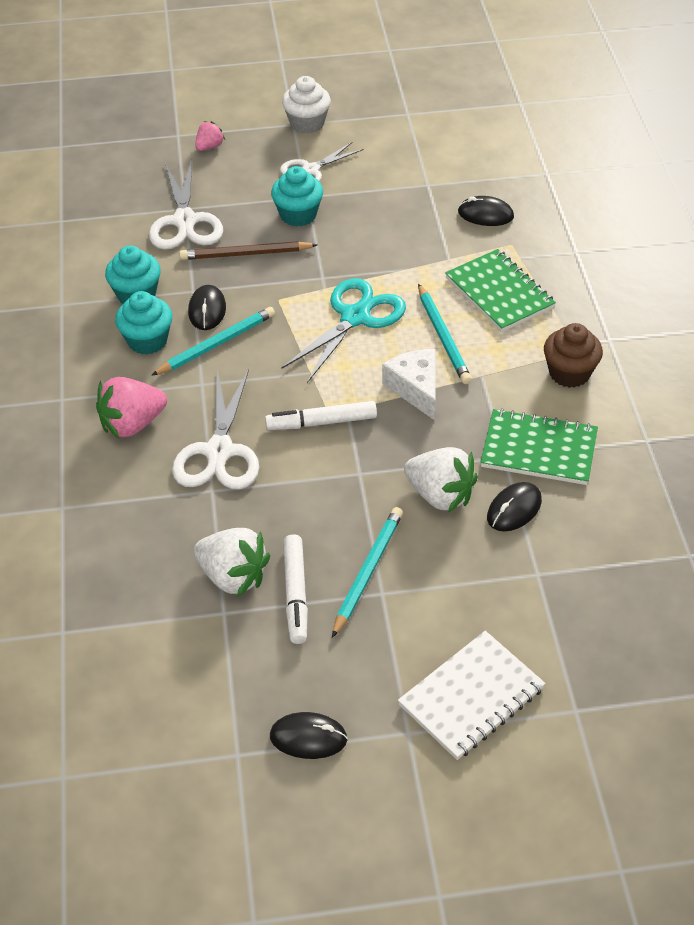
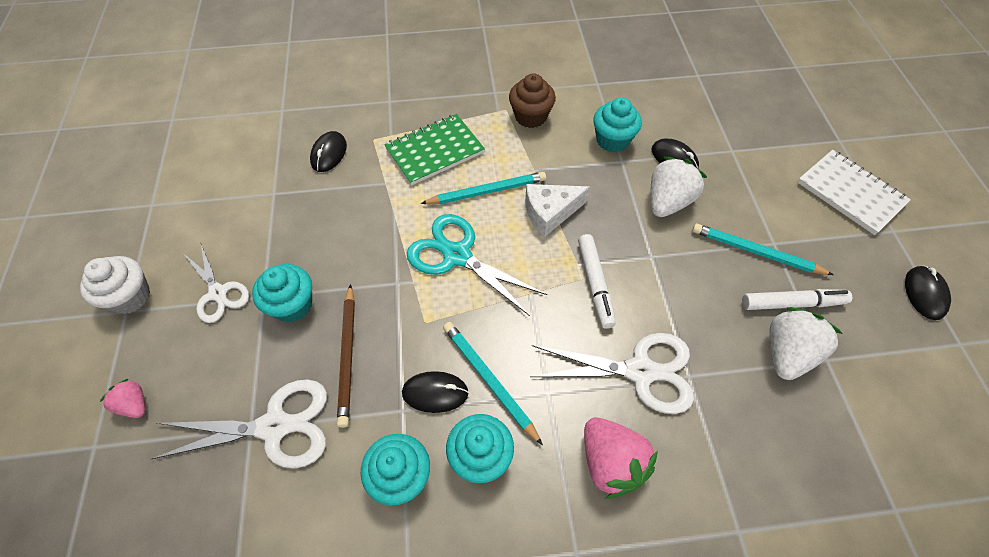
camera: 90 degrees left, 10 degrees up
green notebook [481,408,598,485] -> turquoise cupcake [593,97,642,152]

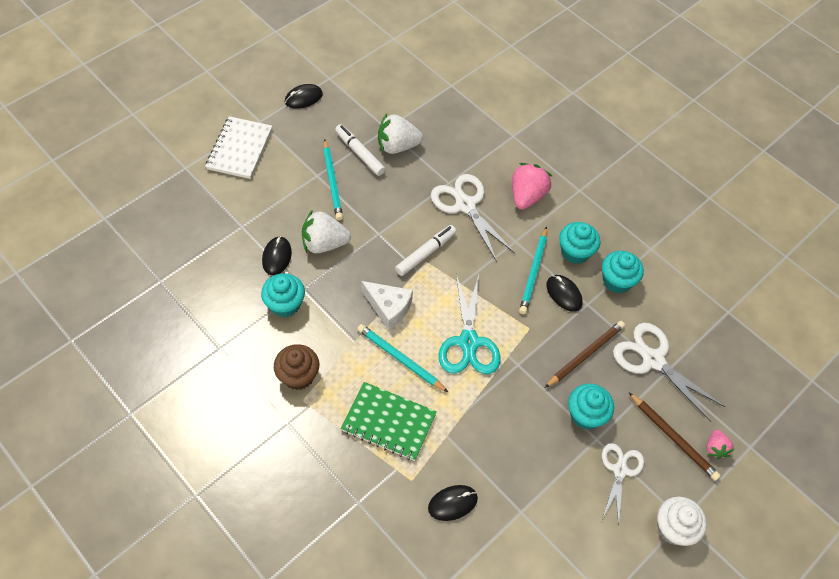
camera: 130 degrees left, 0 degrees up
none -> brown pencil [629,392,721,481]

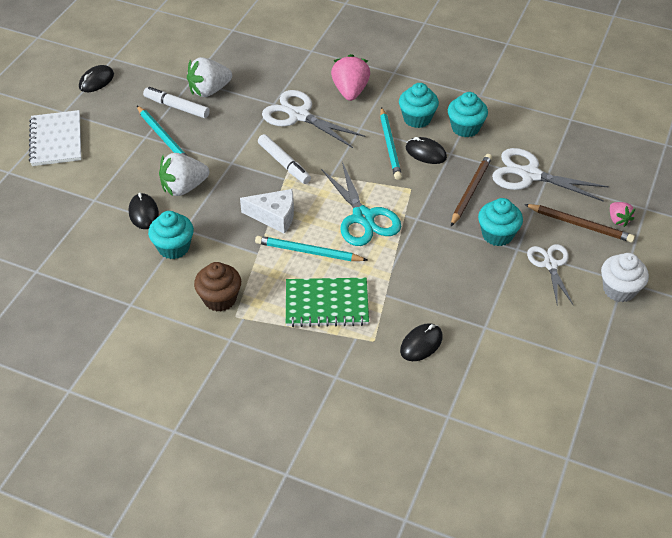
camera: 20 degrees left, 10 degrees down
white marker [395,225,456,276] -> white marker turned 120 degrees clockwise [258,134,311,184]

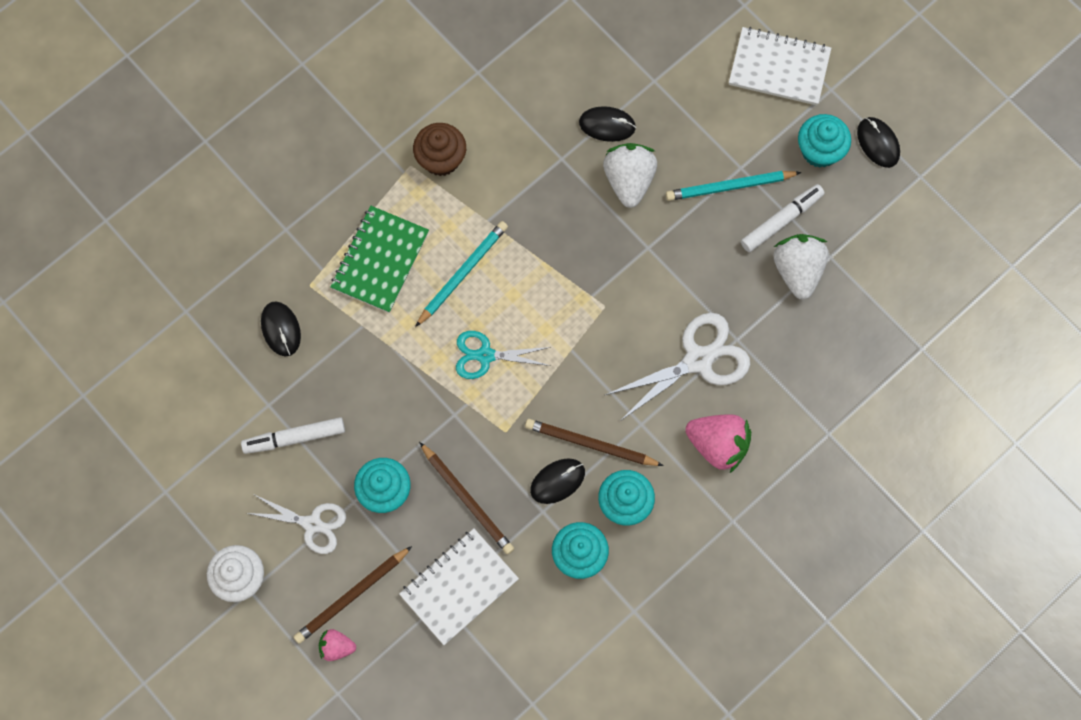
camera: 115 degrees right, 25 degrees up
turquoise cupcake [148,211,194,259] -> turquoise cupcake moved to [798,114,851,168]
white cheese [240,189,294,234] -> none
white marker [258,134,311,184] -> white marker moved to [241,417,345,454]
turquoise scissors [321,162,401,246] -> turquoise scissors [456,331,551,379], size x0.65
turquoise pencil [380,107,402,180] -> brown pencil [525,419,664,466]
white scissors [492,148,609,202] -> white notebook [399,528,519,645]

